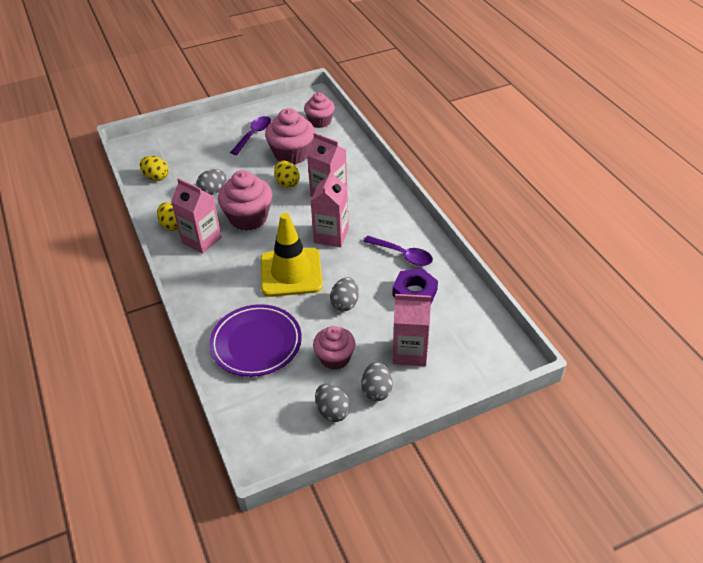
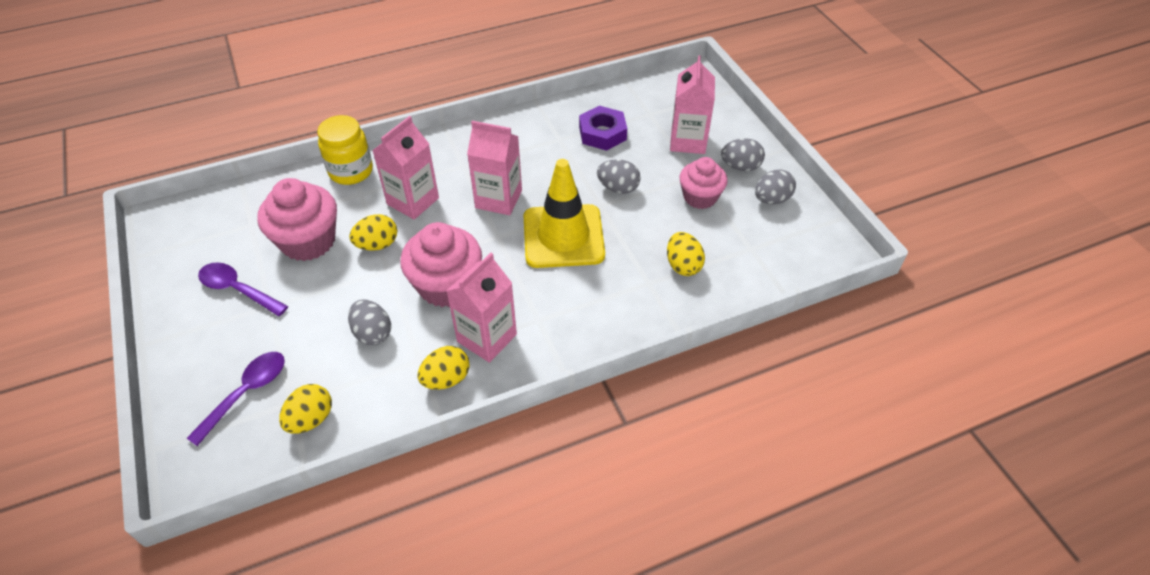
camera: 90 degrees left, 5 degrees up
purple plate [209,304,302,377] -> yellow egg [667,232,705,276]
pink cupcake [304,92,335,128] -> none
purple spoon [363,236,433,266] -> purple spoon moved to [187,352,285,446]
none -> yellow jar [317,115,373,185]

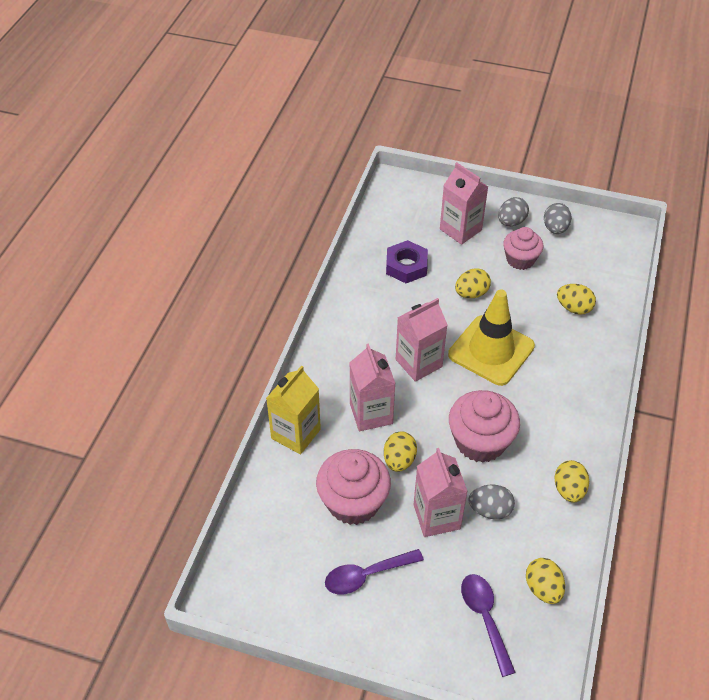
camera: 50 degrees left, 0 degrees up
yellow jar [317,115,373,185] -> yellow carton [266,365,321,454]
pink carton [447,253,517,363] -> pink carton moved to [414,448,468,537]
grey egg [597,159,641,194] -> yellow egg [455,268,491,298]

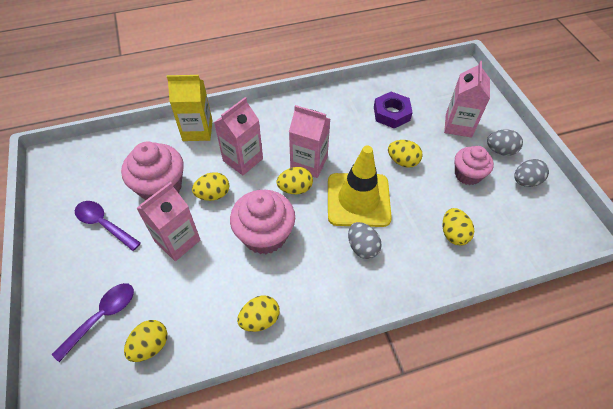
camera: 55 degrees right, 5 degrees up
grey egg [469,484,515,519] -> grey egg moved to [348,222,382,259]
none -> yellow egg [277,167,313,194]

